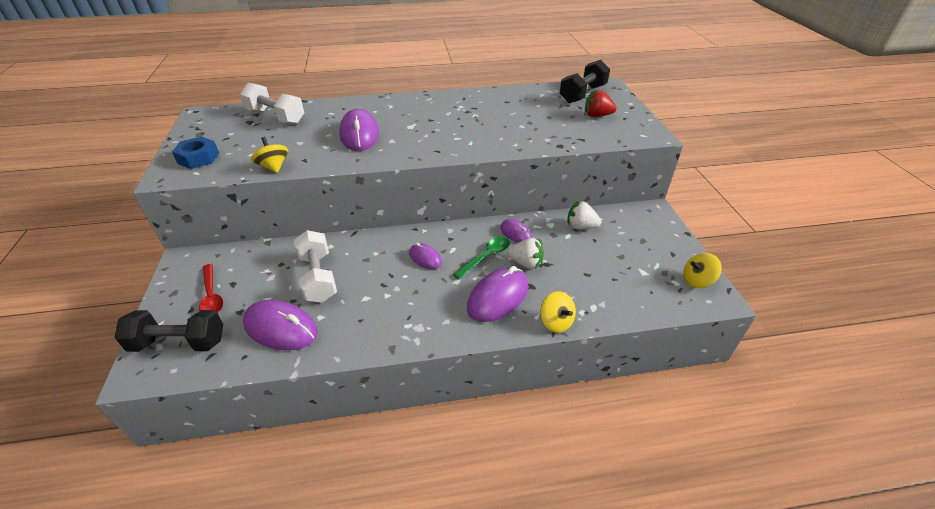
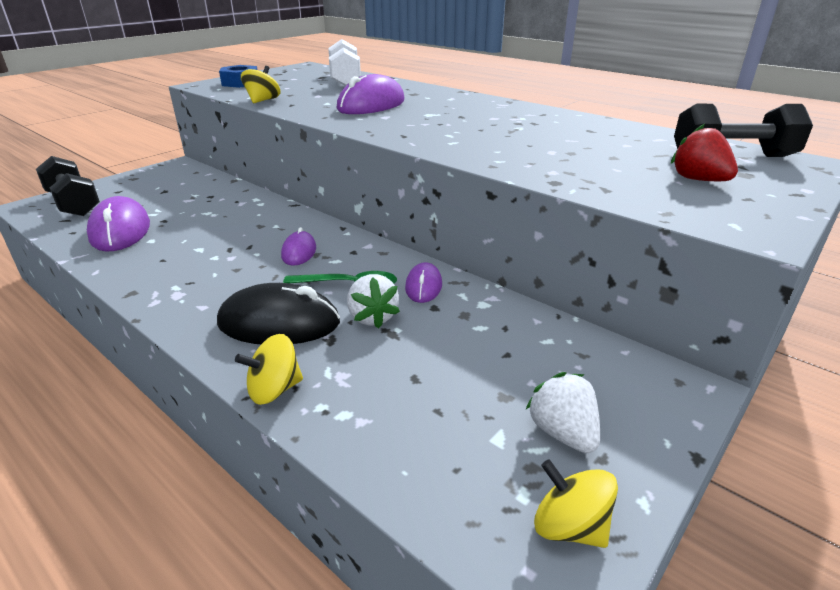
camera: 50 degrees right, 10 degrees down
red spoon [199,264,223,313] -> none
white dumbbell [294,230,337,303] -> none
purple mouse [467,266,528,322] -> black mouse [217,283,340,344]
yellow spinning top [540,291,576,333] -> yellow spinning top turned 45 degrees clockwise [235,334,303,405]
white strawberry [567,201,601,229] -> white strawberry moved to [525,372,600,453]

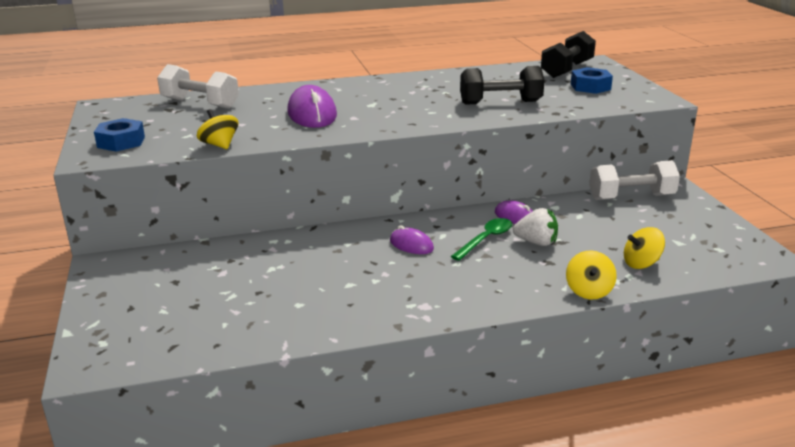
camera: 55 degrees left, 5 degrees down
black dumbbell [36,156,100,216] -> black dumbbell moved to [460,66,545,105]
purple mouse [87,196,150,251] -> none
black mouse [217,283,340,344] -> none
white strawberry [525,372,600,453] -> none
yellow spinning top [534,459,618,548] -> yellow spinning top moved to [624,227,665,269]
red strawberry [671,124,738,181] -> blue nut [571,67,613,94]
none -> white dumbbell [589,160,680,200]

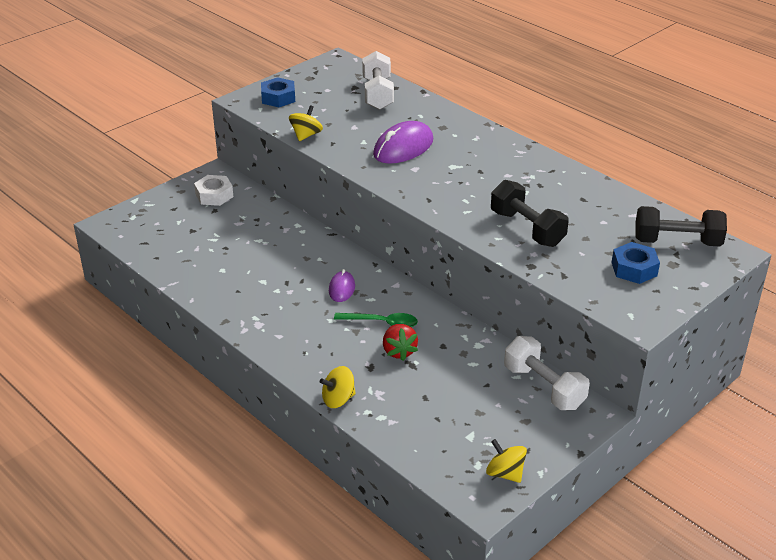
camera: 60 degrees right, 10 degrees up
purple mouse [495,200,533,224] -> none
white strawberry [513,208,558,246] -> red strawberry [383,324,418,361]
yellow spinning top [624,227,665,269] -> yellow spinning top moved to [486,439,527,483]
none -> white nut [194,175,233,206]

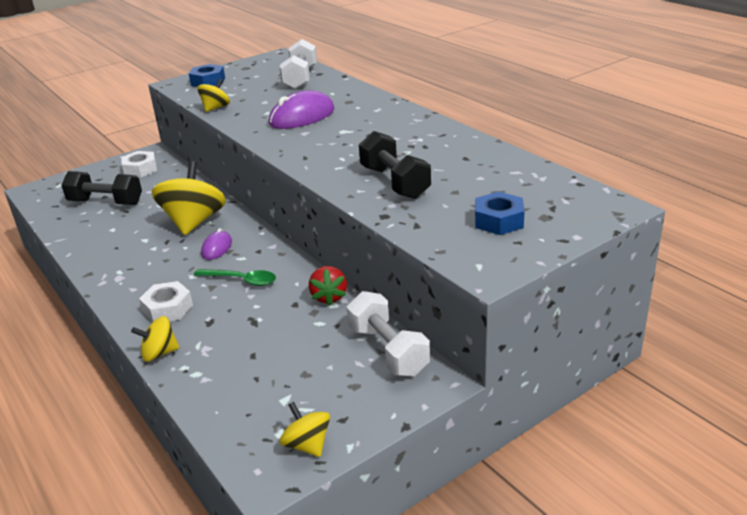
camera: 10 degrees right, 5 degrees down
red strawberry [383,324,418,361] -> red strawberry moved to [309,266,347,306]
black dumbbell [635,206,727,246] -> black dumbbell moved to [61,171,142,205]
none -> white nut [139,281,193,322]
none -> yellow spinning top [152,161,226,235]

